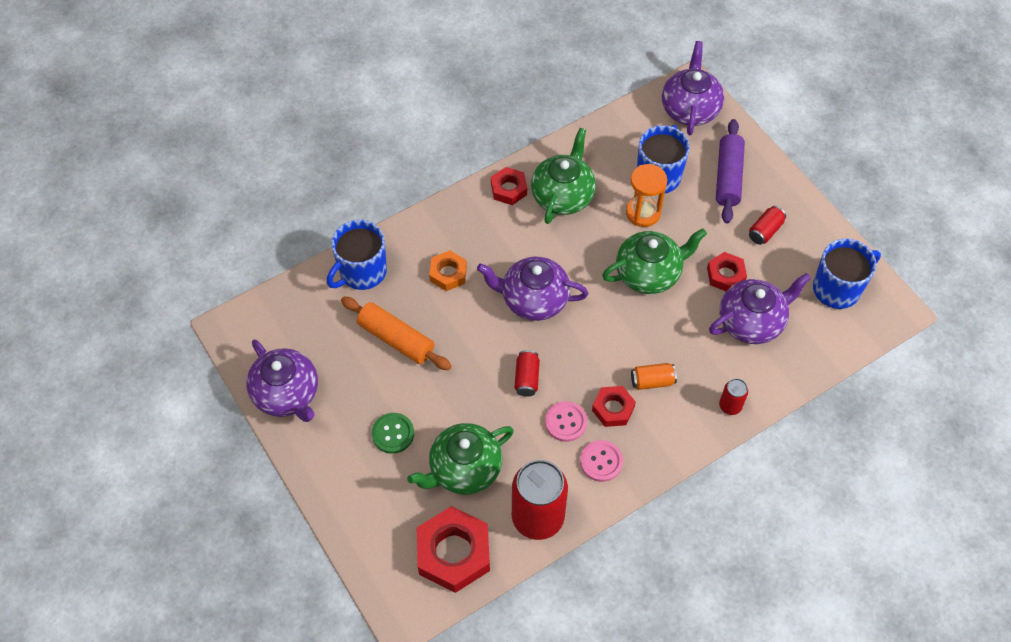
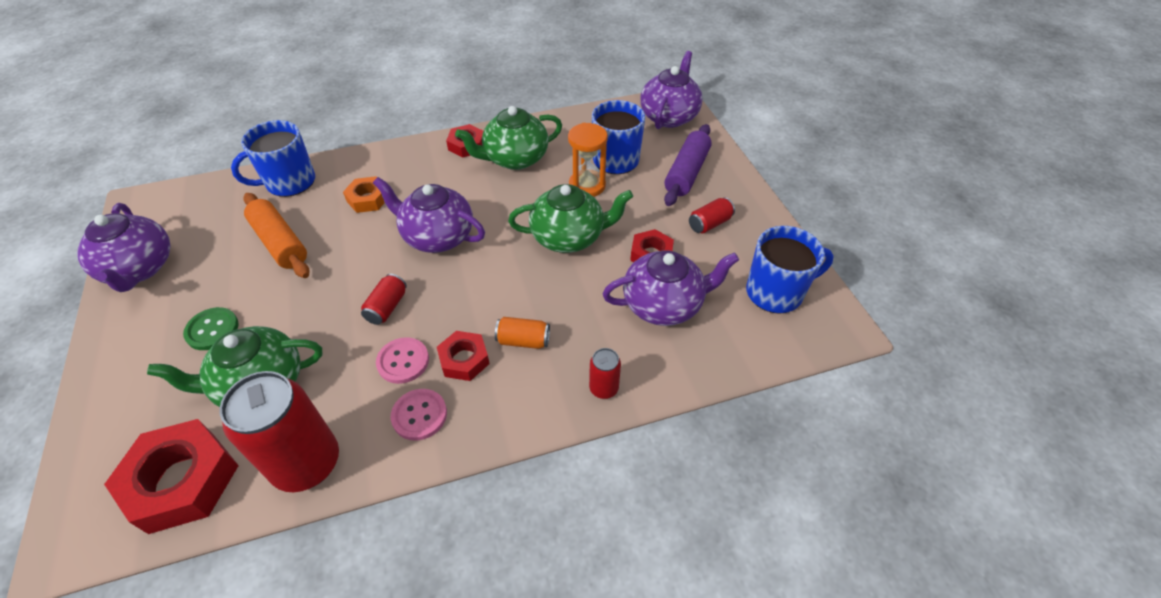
camera: 15 degrees right, 10 degrees down
green teapot [531,128,596,224] -> green teapot turned 150 degrees counterclockwise [455,106,562,170]

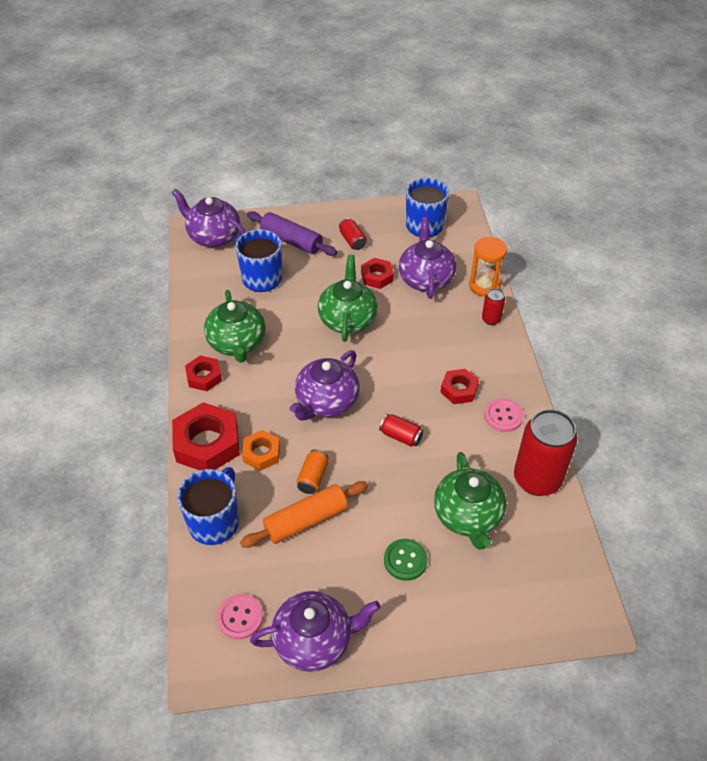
camera: 80 degrees left, 0 degrees up
red nut [104,419,239,534] -> red nut moved to [172,402,240,470]
blue mug [231,120,315,197] -> blue mug turned 135 degrees counterclockwise [177,467,239,545]
pink button [376,337,429,384] -> pink button moved to [217,594,263,640]
orange can [495,317,550,349] -> orange can moved to [296,449,328,494]
orange hourglass [568,123,608,197] -> orange hourglass moved to [469,237,507,297]

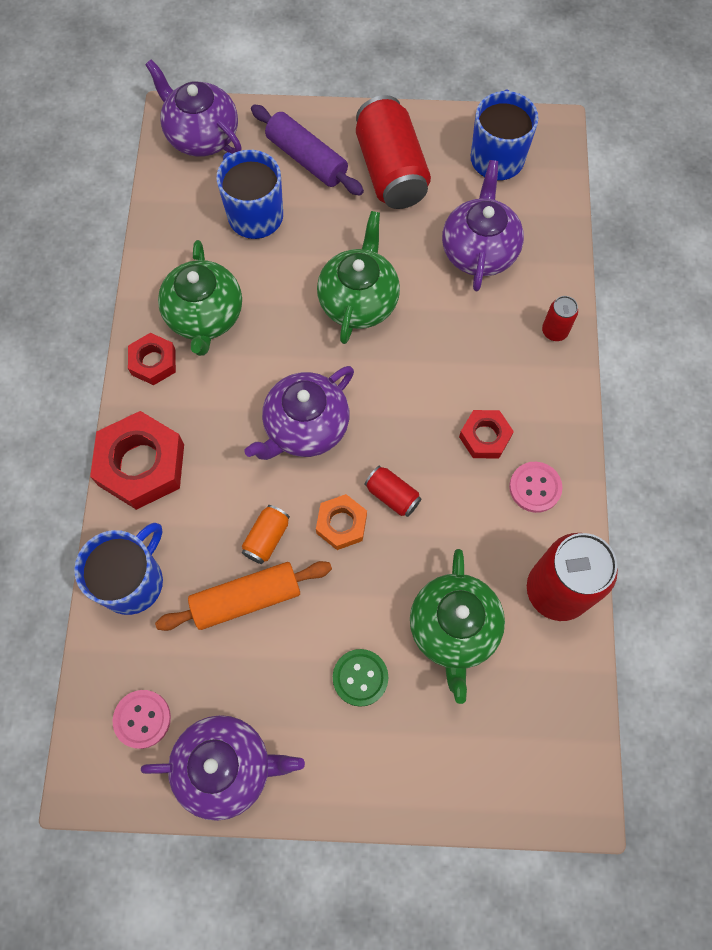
camera: 10 degrees right, 20 degrees up
orange nut [242,430,280,471] -> orange nut moved to [316,494,367,550]
red can [339,218,367,250] -> red can [356,95,431,209], size x2.15
red nut [361,258,394,289] -> none
orange hourglass [469,237,507,297] -> none

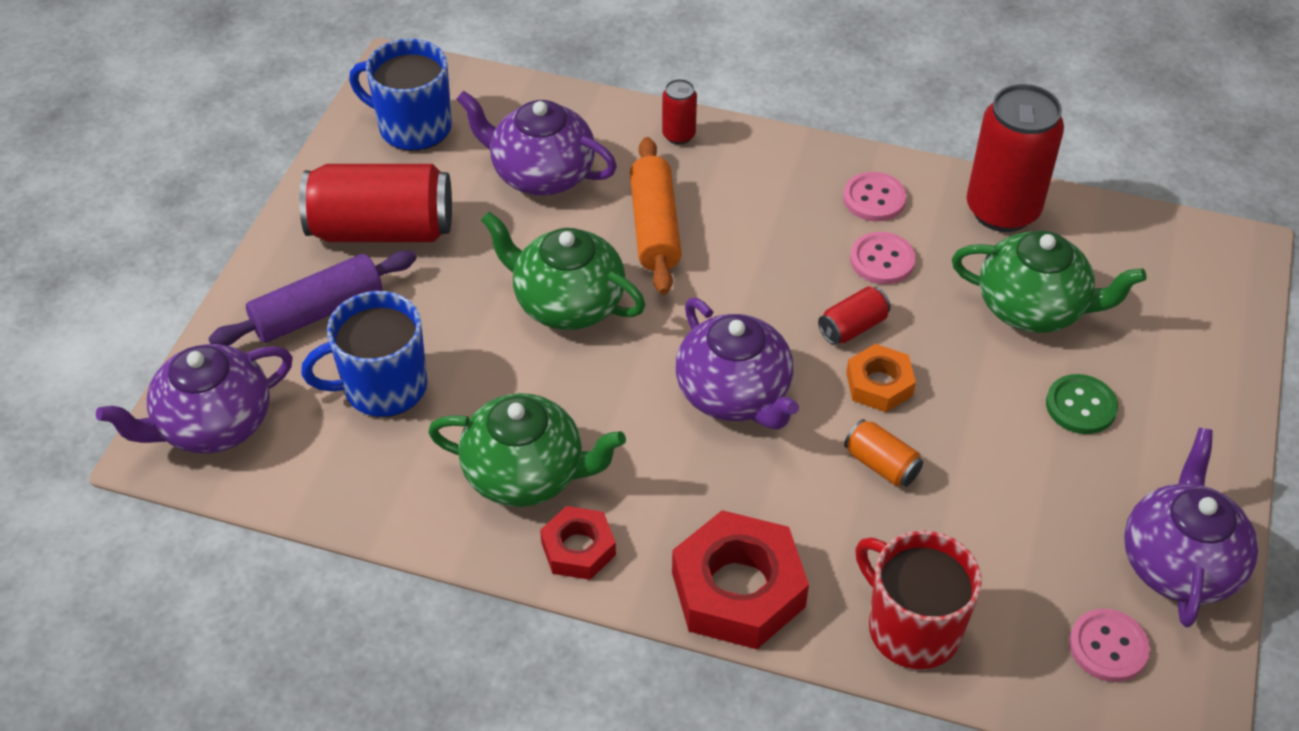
camera: 75 degrees left, 20 degrees down
blue mug [74,523,163,615] -> red mug [855,530,982,669]
orange rolling pin [155,561,332,631] -> orange rolling pin moved to [630,137,682,295]
red nut [459,410,514,458] -> none
none -> pink button [850,232,916,284]

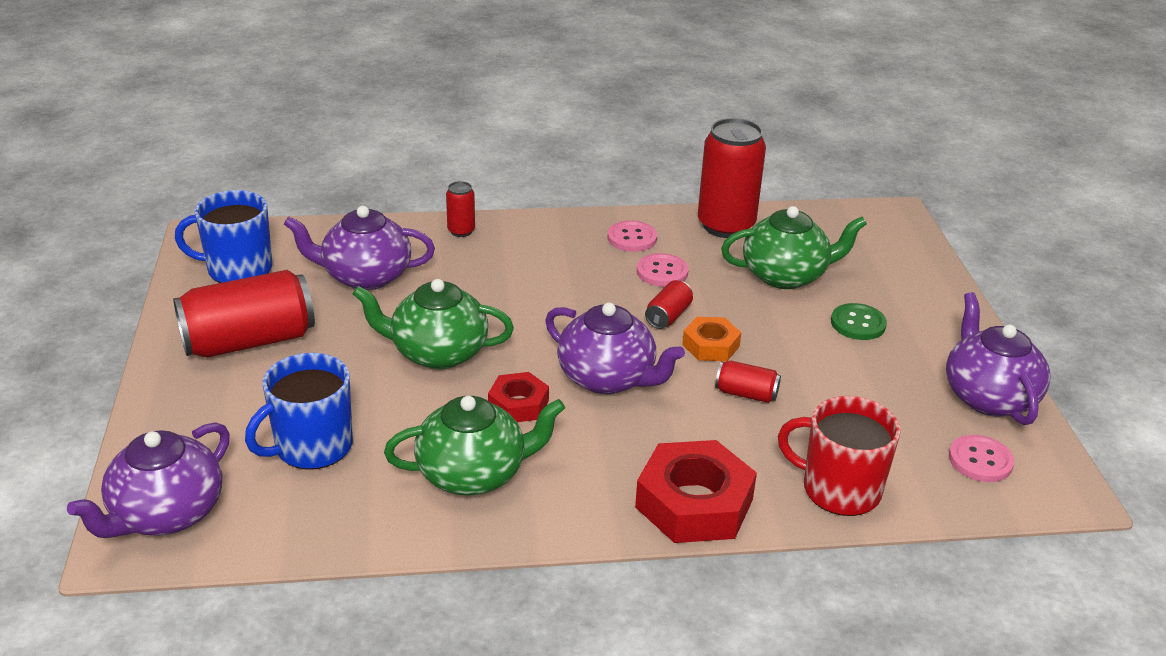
camera: 25 degrees left, 15 degrees down
purple rolling pin [208,250,416,346] -> none
red nut [540,506,616,580] -> red nut moved to [488,372,549,422]
orange rolling pin [630,137,682,295] -> none
orange can [844,419,923,487] -> red can [715,361,781,403]

